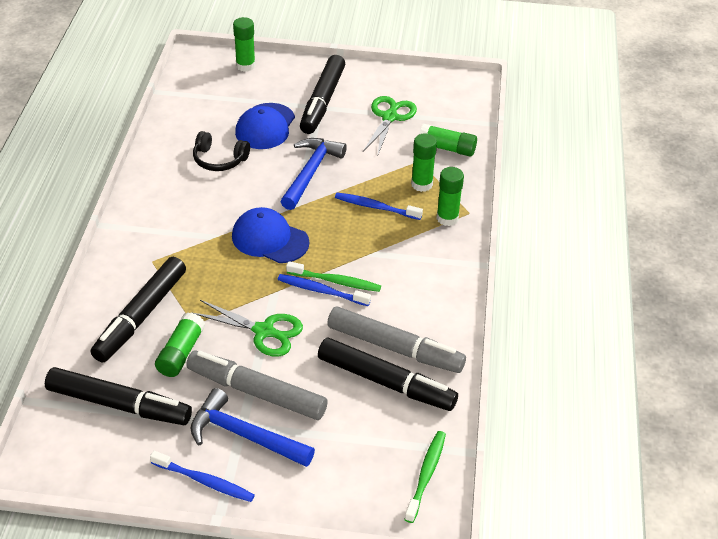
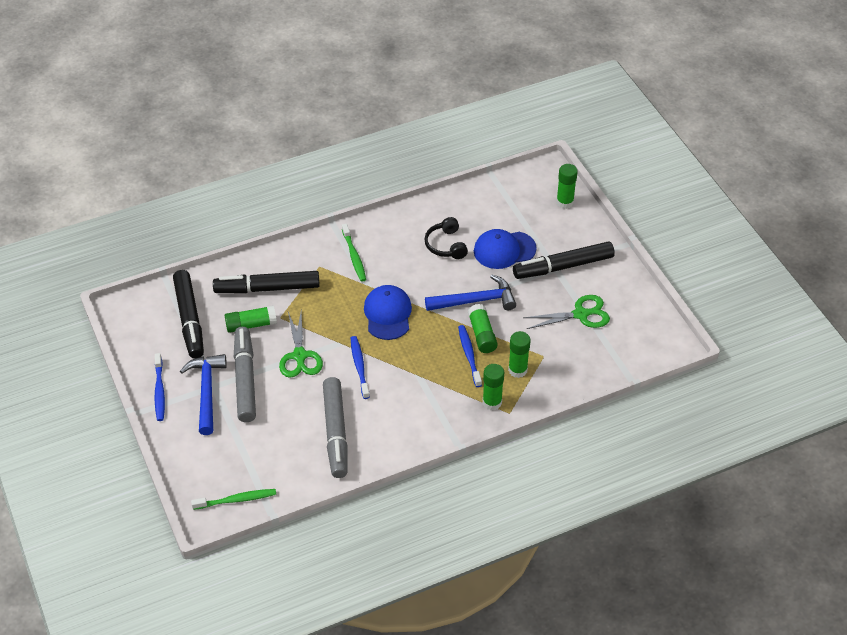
camera: 60 degrees right, 5 degrees up
green toothbrush [286,261,381,292] -> green toothbrush moved to [342,224,366,282]
black marker [318,338,458,411] -> none
green glue stick [419,124,477,157] -> green glue stick moved to [468,304,498,353]

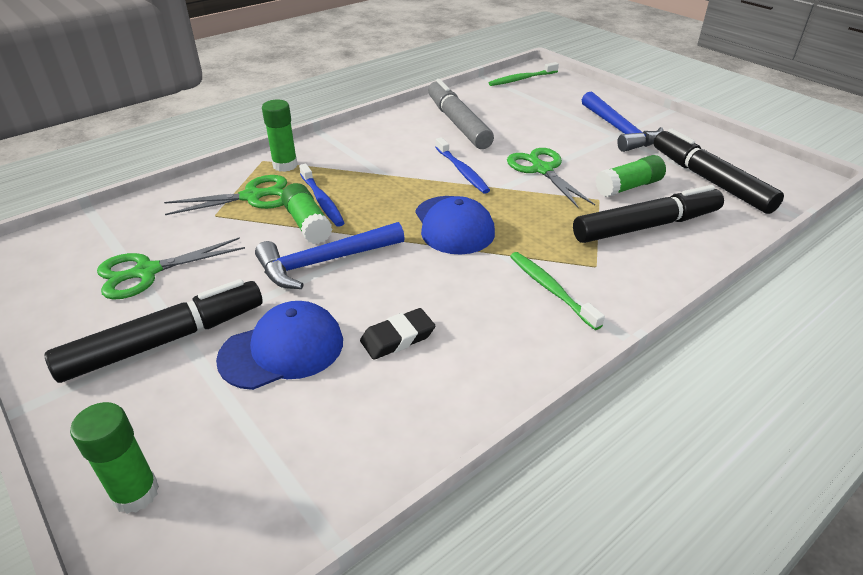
camera: 165 degrees right, 10 degrees down
blue toothbrush [155,353,165,421] -> none
grey marker [234,327,256,422] -> none
black headphones [425,217,468,259] -> black eraser [360,308,435,360]
green glue stick [508,331,531,378] -> green scissors [164,175,287,215]

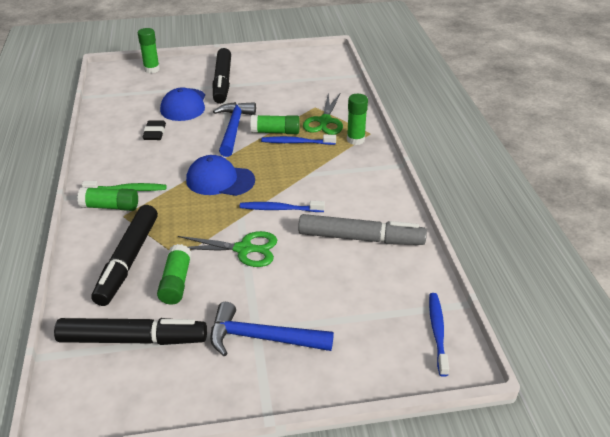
camera: 120 degrees right, 0 degrees up
green scissors [97,237,245,300] -> none
green toothbrush [488,62,559,86] -> blue toothbrush [429,293,449,377]
none -> green glue stick [77,187,138,211]

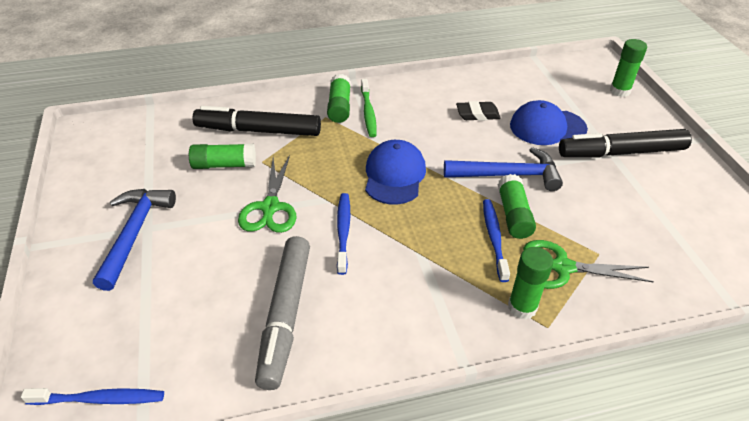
camera: 85 degrees right, 5 degrees up
black marker [54,318,207,345] -> none

